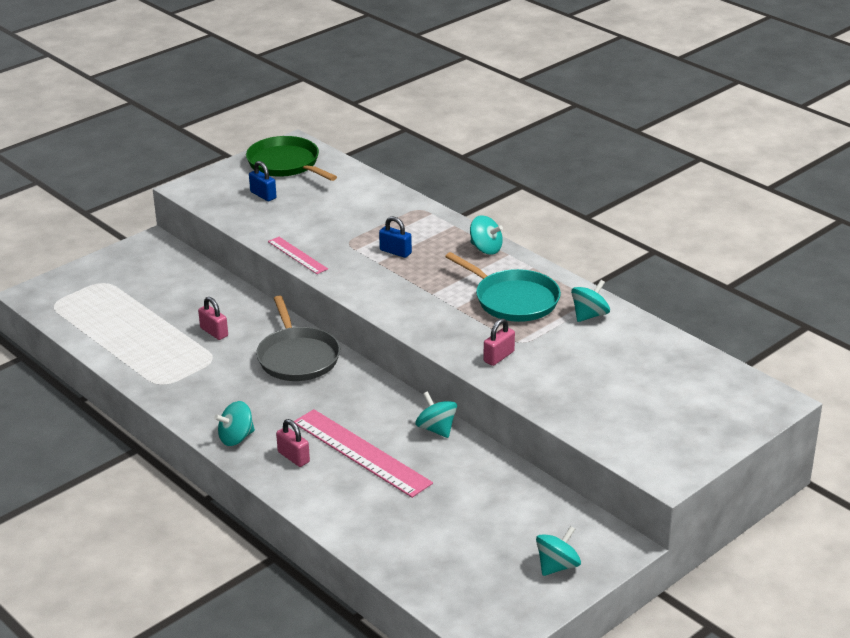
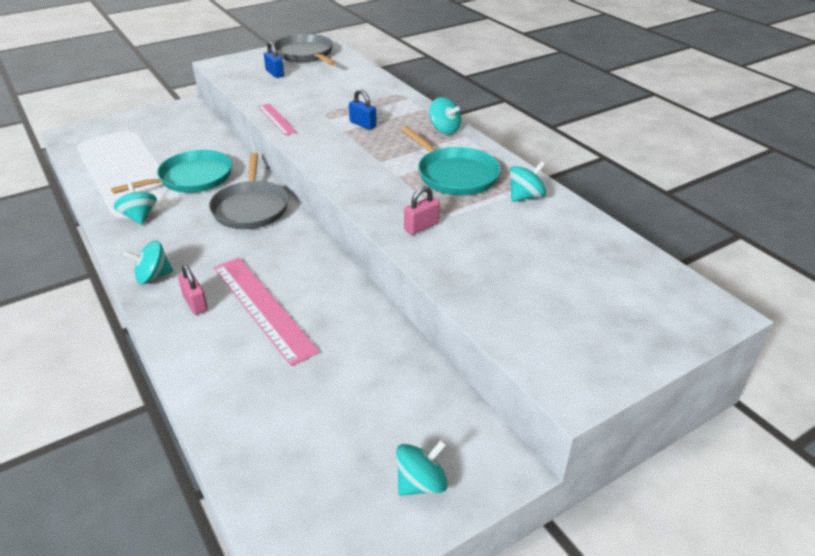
camera: 10 degrees right, 5 degrees up
pink padlock [198,297,228,340] -> turquoise pan [111,150,232,194]
green pan [246,136,337,181] -> grey pan [274,34,336,66]
turquoise spinning top [415,392,457,438] -> turquoise spinning top moved to [114,182,157,225]

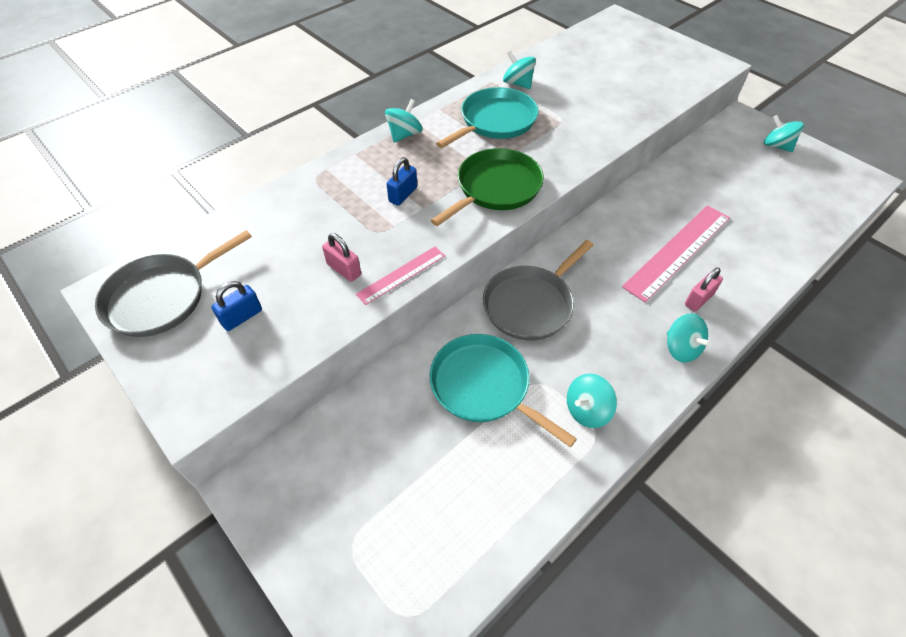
camera: 100 degrees left, 15 degrees up
grey pan [209,153,289,229] -> grey pan turned 150 degrees clockwise [483,240,593,341]
pink padlock [404,186,440,235] -> pink padlock moved to [322,233,361,282]
none -> green pan [431,148,544,226]

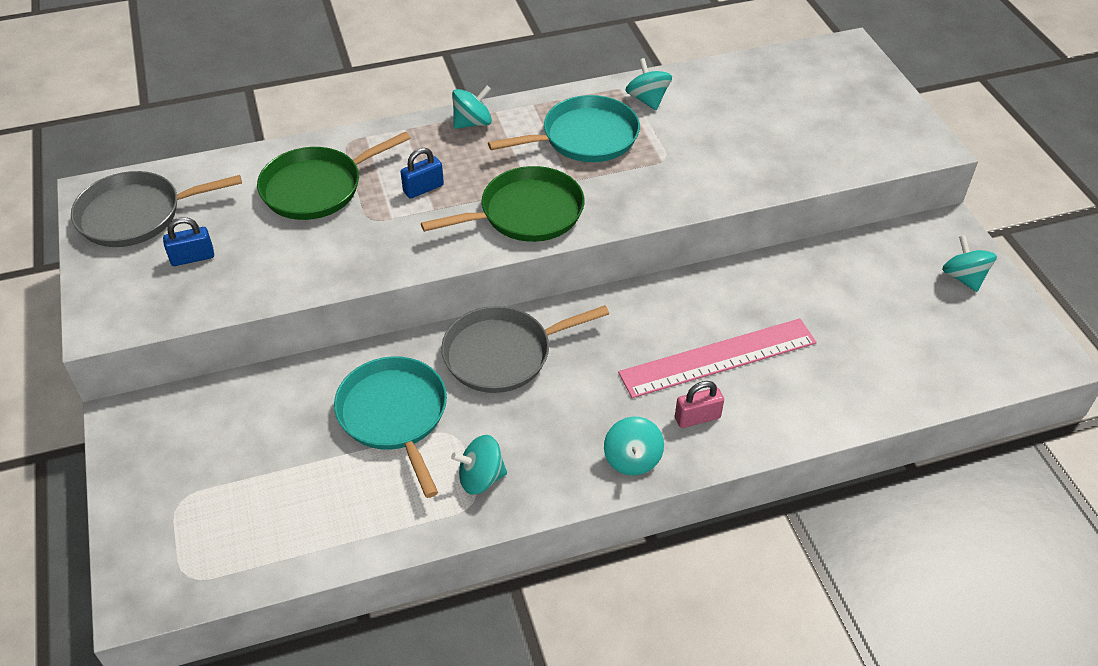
camera: 25 degrees right, 5 degrees down
pink padlock [322,233,361,282] -> none
pink ruler [356,247,445,305] -> none
none -> green pan [257,132,411,220]

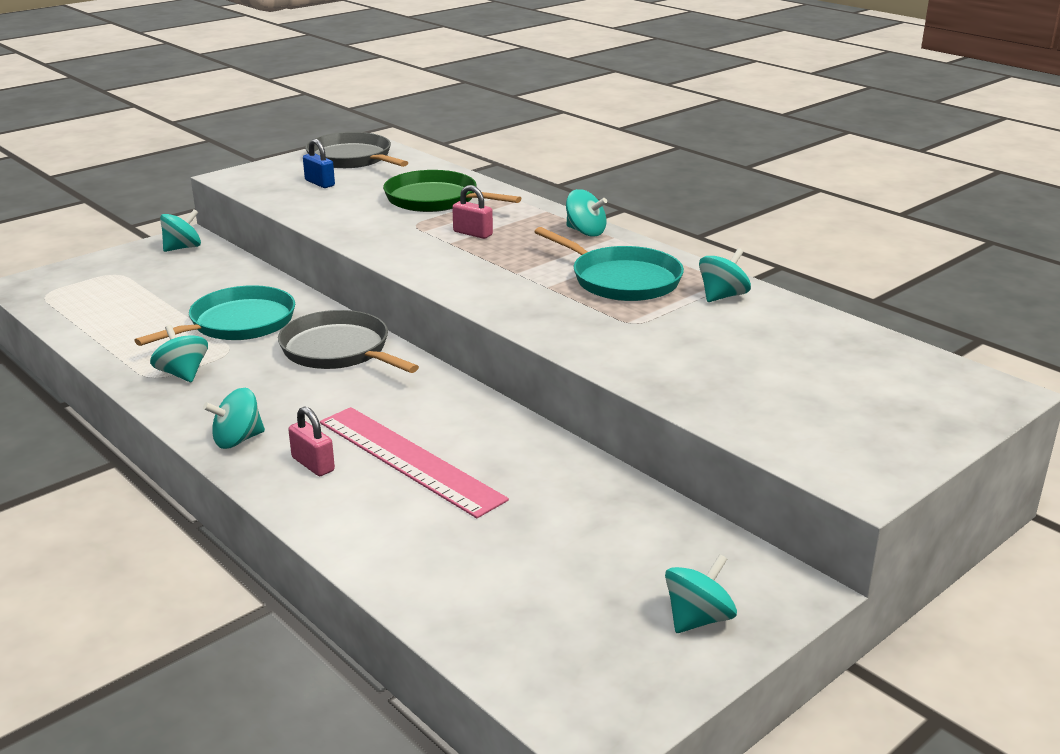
camera: 65 degrees right, 20 degrees down
blue padlock [401,148,444,199] -> pink padlock [452,185,493,239]
green pan [421,166,585,242] -> none
none -> turquoise spinning top [160,209,201,252]

